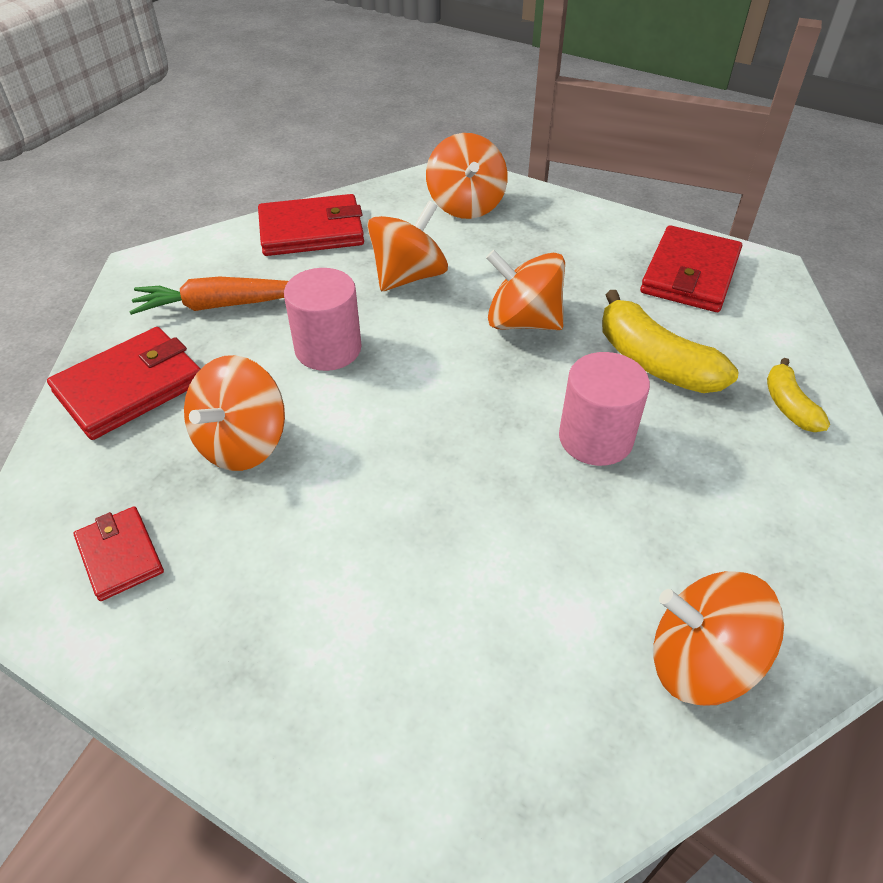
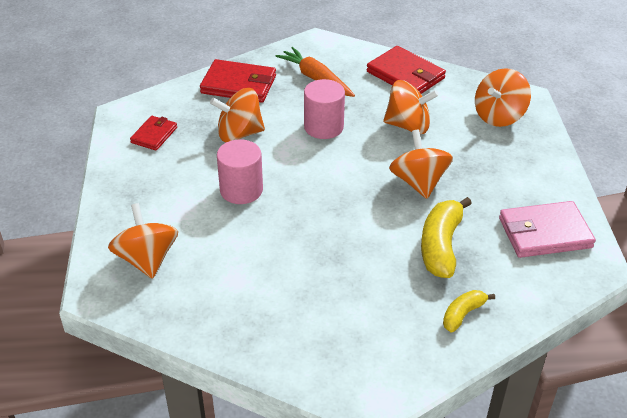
camera: 55 degrees right, 5 degrees down
pink cylinder [559,352,650,466] -> pink cylinder moved to [217,139,263,204]
red wallet [640,225,742,312] -> pink wallet [499,201,596,258]
orange spinning top [653,571,784,706] -> orange spinning top moved to [108,203,178,279]

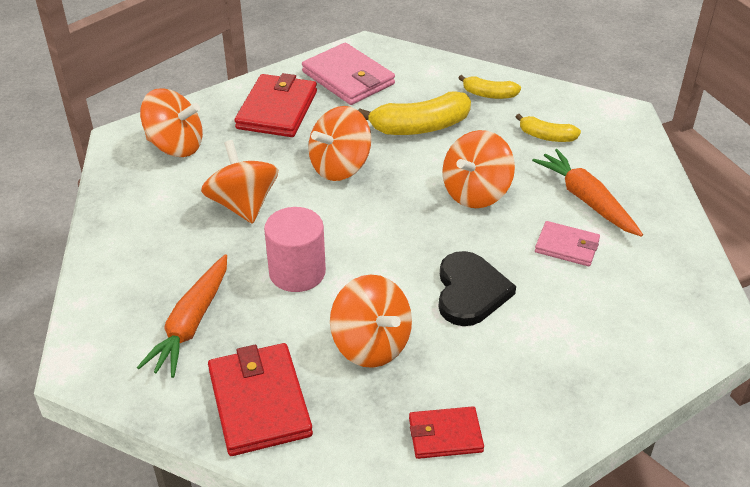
camera: 120 degrees left, 0 degrees up
orange spinning top [108,203,178,279] -> orange spinning top moved to [442,130,515,208]
pink cylinder [217,139,263,204] -> black heart [438,251,516,326]
red wallet [367,46,446,94] -> red wallet moved to [235,73,317,137]
none -> yellow banana [516,114,581,142]
none -> orange carrot [532,149,643,237]
none -> pink wallet [535,221,600,266]

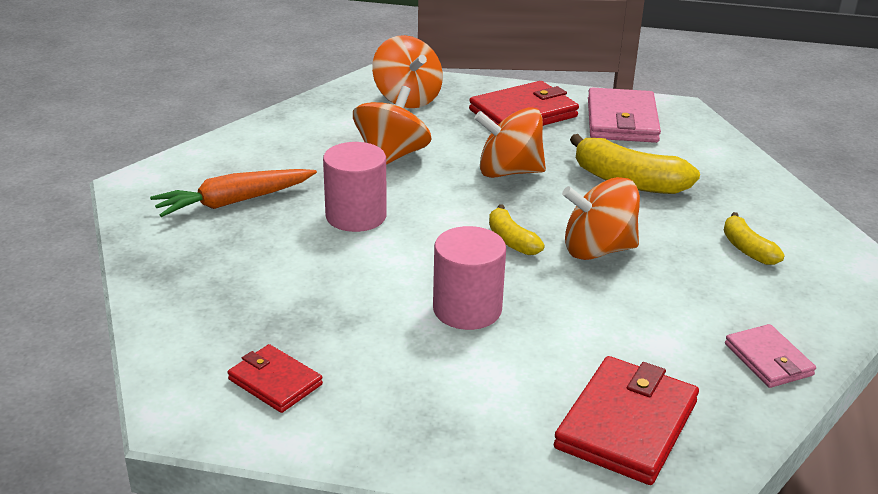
camera: 45 degrees right, 10 degrees down
red wallet [208,343,313,456] -> red wallet moved to [554,356,699,485]
orange spinning top [330,275,412,368] -> none
black heart [438,251,516,326] -> pink cylinder [433,226,506,330]
yellow banana [458,75,521,99] -> yellow banana moved to [489,204,545,255]
orange carrot [532,149,643,237] -> none
pink wallet [535,221,600,266] -> pink wallet moved to [725,324,816,388]

